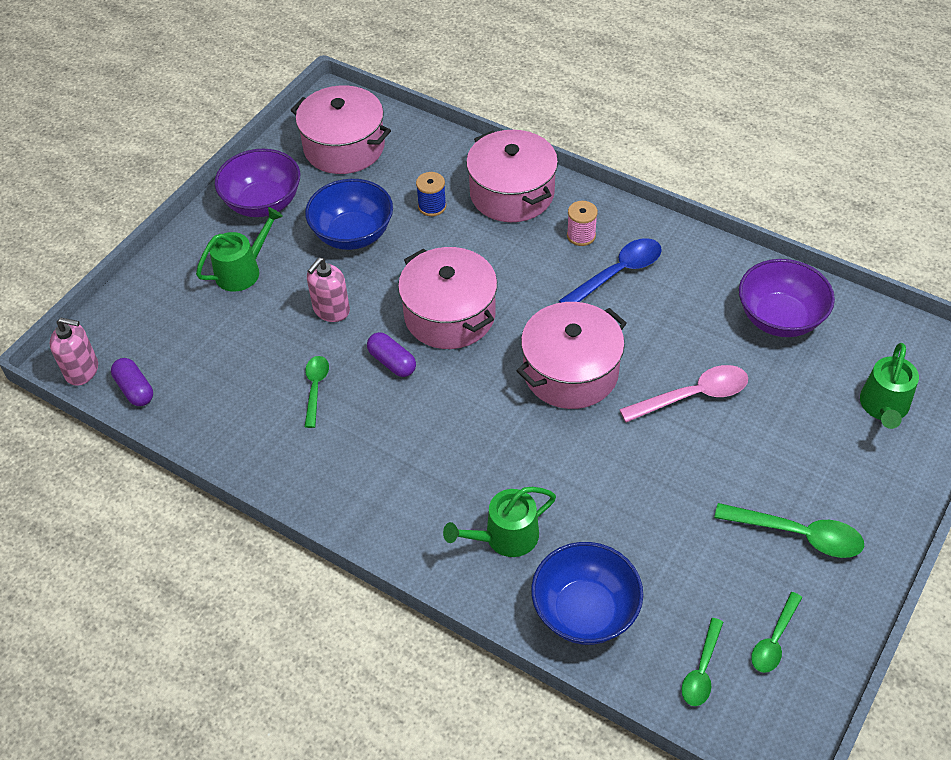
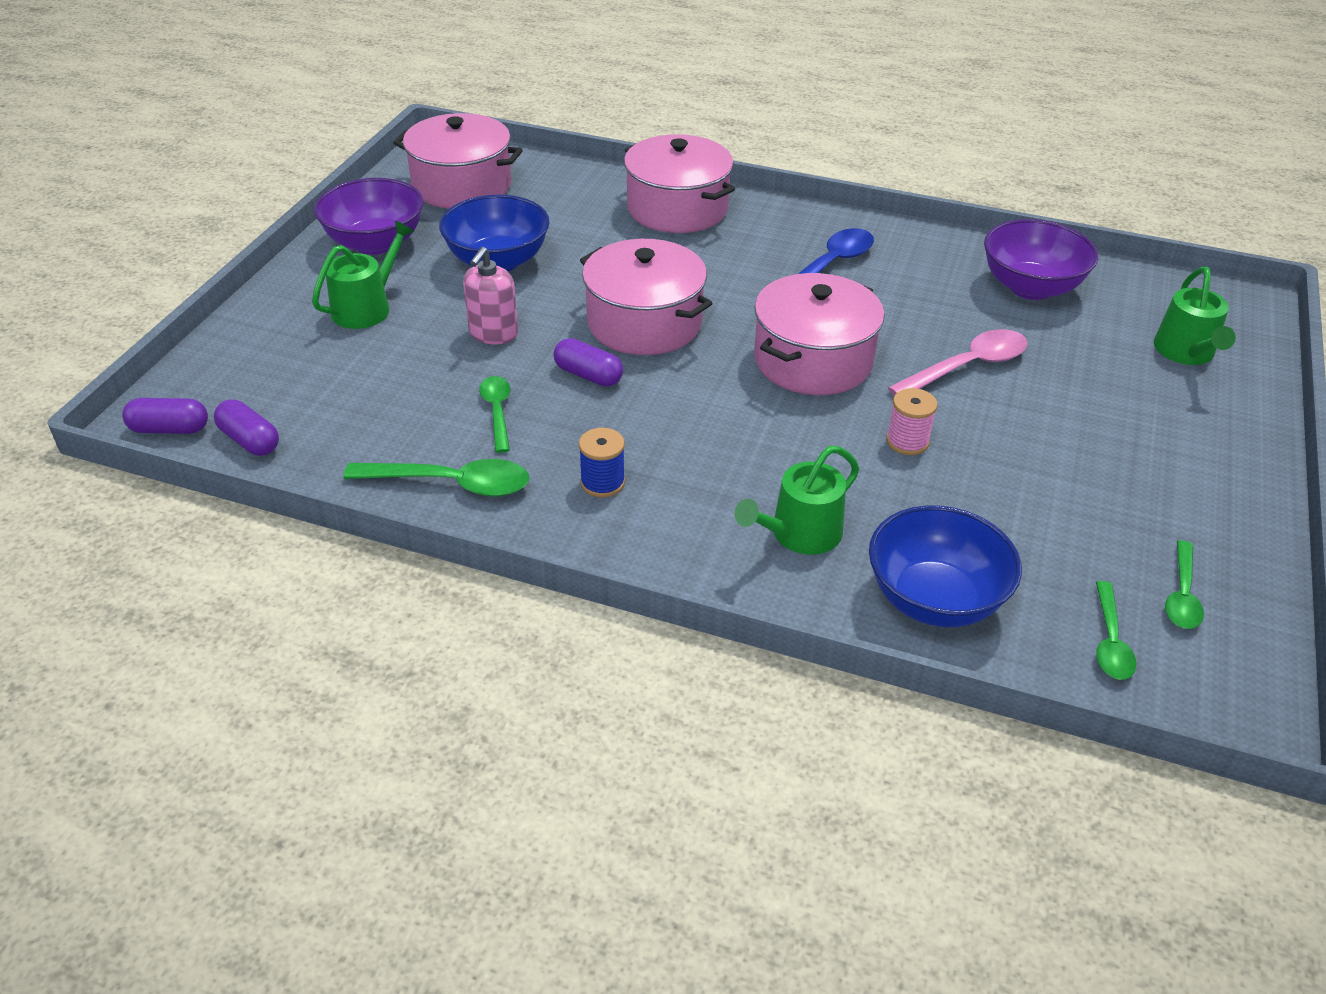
camera: 15 degrees left, 10 degrees down
pink soap dispenser [49,318,98,386] -> purple capsule [122,398,208,434]
blue spool [416,172,446,216] -> blue spool moved to [579,428,625,498]
pink spool [567,201,598,246] -> pink spool moved to [886,388,938,455]
green spoon [714,503,864,558] -> green spoon moved to [343,459,529,497]

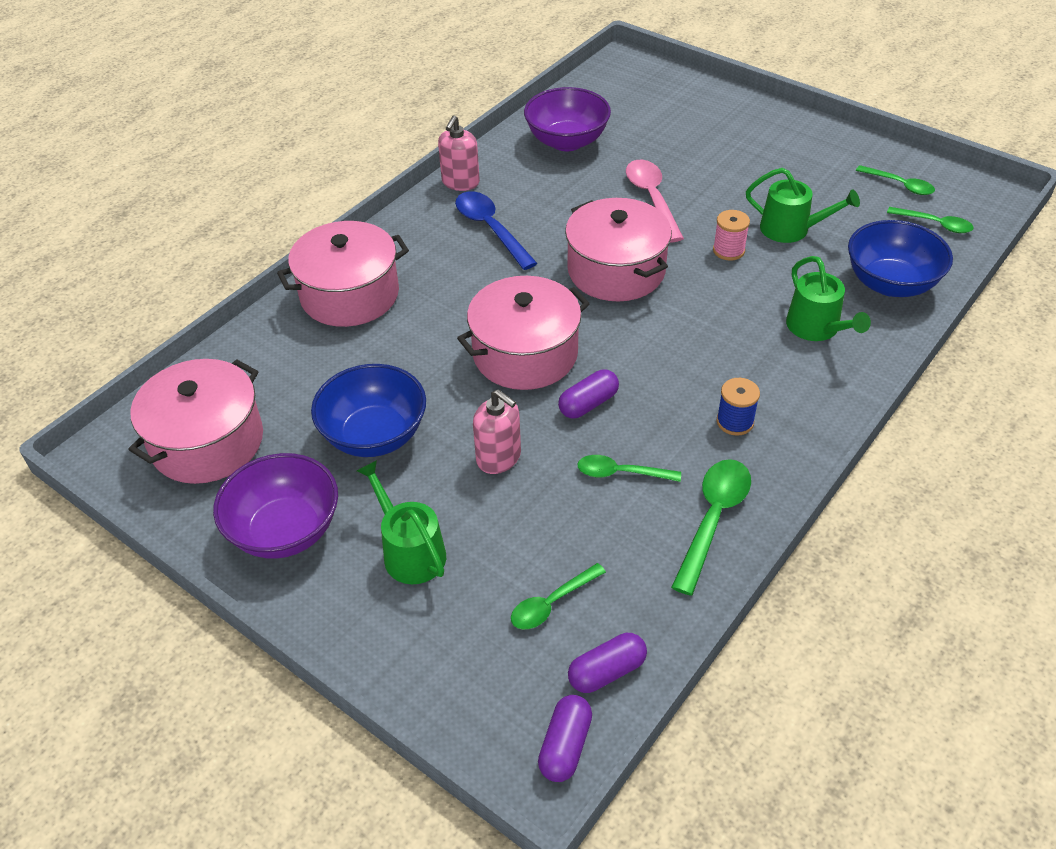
camera: 70 degrees left, 5 degrees up
green watering can [1154,267,1236,365] -> green watering can moved to [746,168,860,243]
none -> pink soap dispenser [438,115,480,191]
none -> green spoon [511,563,606,629]

